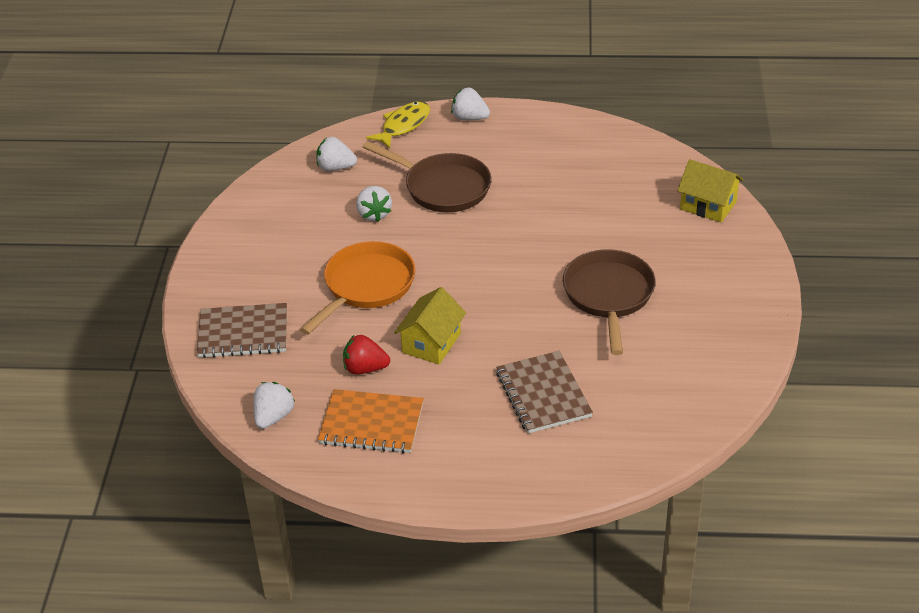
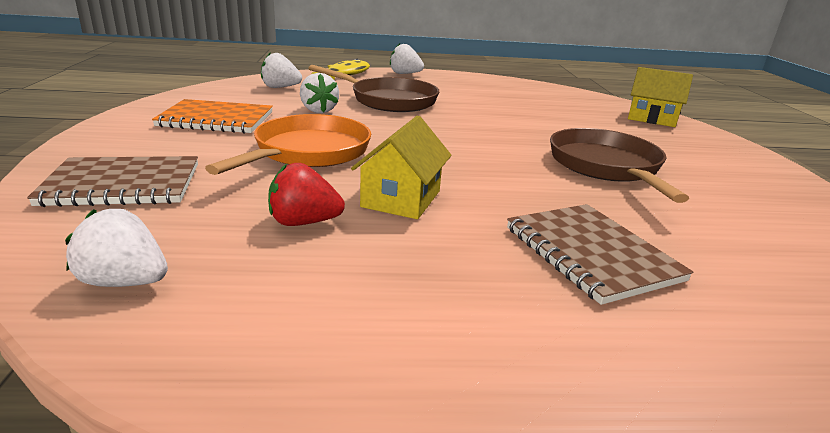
camera: 10 degrees left, 15 degrees down
white strawberry [253,382,295,429] -> white strawberry turned 90 degrees counterclockwise [65,209,168,287]
orange notebook [318,389,424,453] -> orange notebook moved to [152,99,273,134]

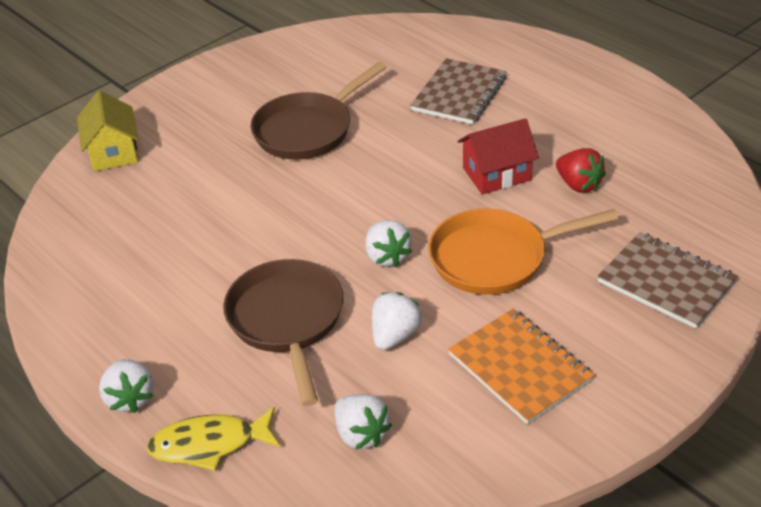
camera: 125 degrees left, 15 degrees up
white strawberry [65,209,168,287] -> white strawberry moved to [365,220,412,267]
yellow house [351,115,451,219] -> red house [457,118,539,194]

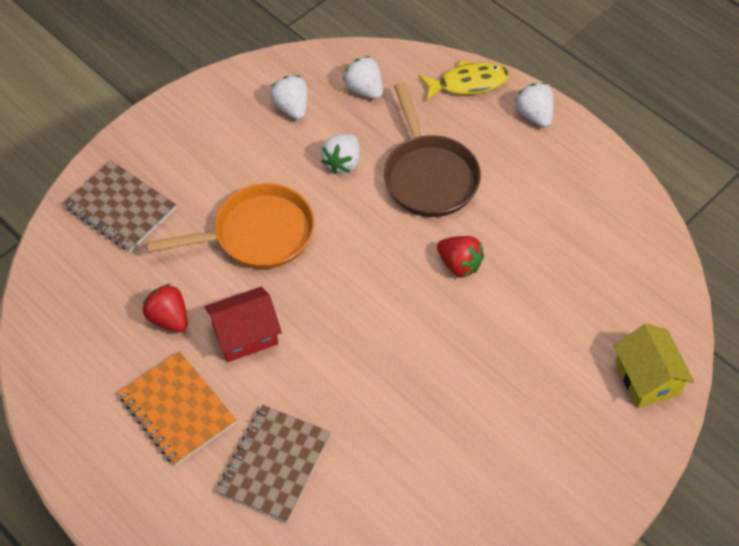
camera: 175 degrees right, 15 degrees up
brown pan [250,62,386,160] -> none
white strawberry [365,220,412,267] -> white strawberry moved to [270,75,308,120]
orange notebook [448,309,595,425] -> orange notebook moved to [118,351,237,466]
none -> red strawberry [437,236,484,277]

